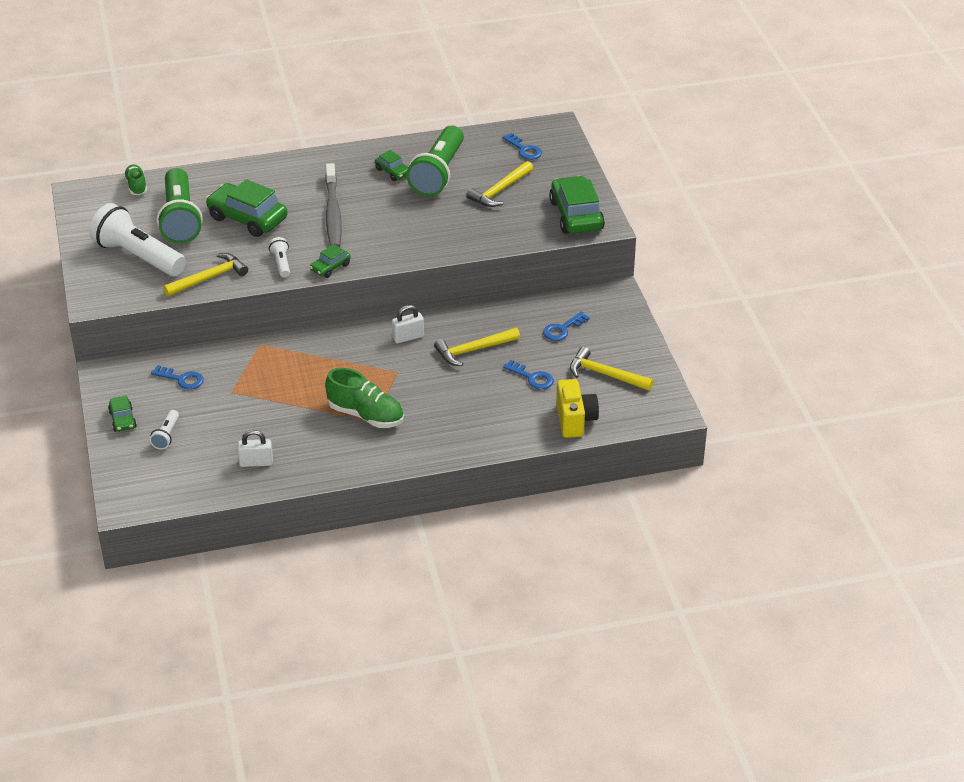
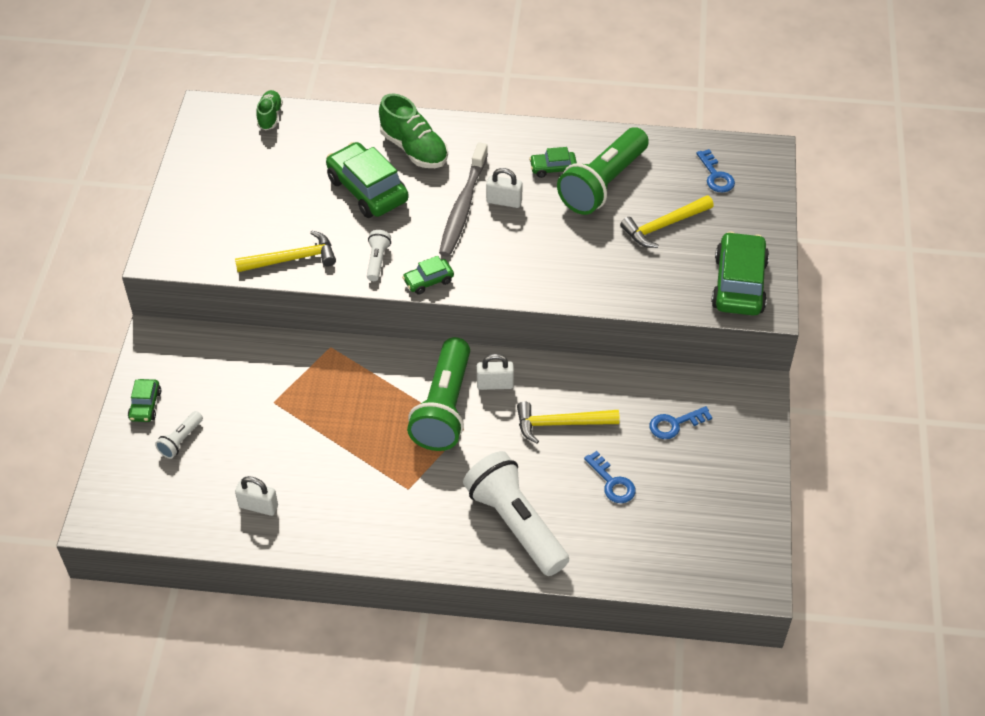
camera: 20 degrees right, 10 degrees up
white flashlight [89,203,186,276] -> white flashlight moved to [463,451,569,576]
blue key [151,365,204,390] -> none
green flashlight [157,168,203,244] -> green flashlight moved to [407,337,470,451]
green shoe [325,368,404,428] -> green shoe moved to [379,94,448,168]
green car [375,150,408,181] -> green car turned 105 degrees clockwise [529,147,577,178]
yellow camera [556,379,599,438] -> none
yellow hammer [570,347,654,391] -> none
none -> white padlock [486,168,523,208]

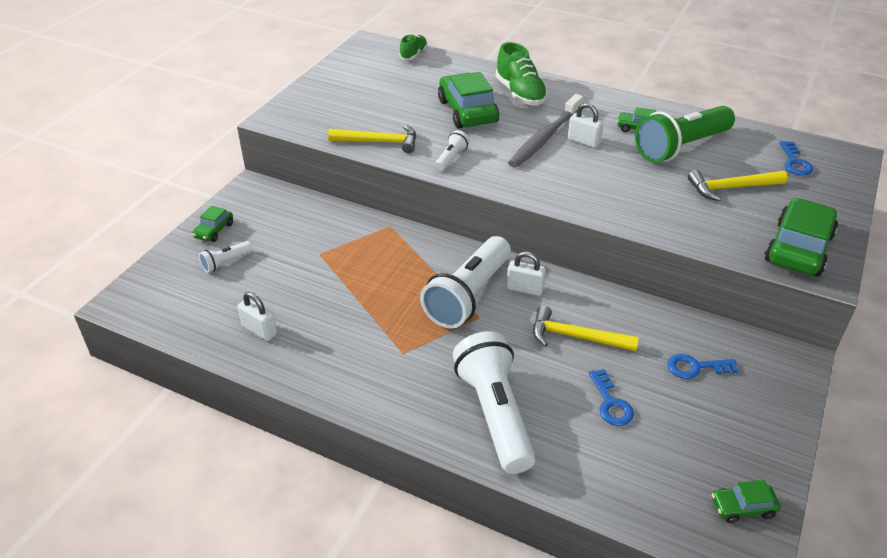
camera: 20 degrees right, 10 degrees down
green car [402,256,454,295] -> green car moved to [712,480,781,523]
green flashlight [407,337,470,451] -> white flashlight [420,236,511,329]

